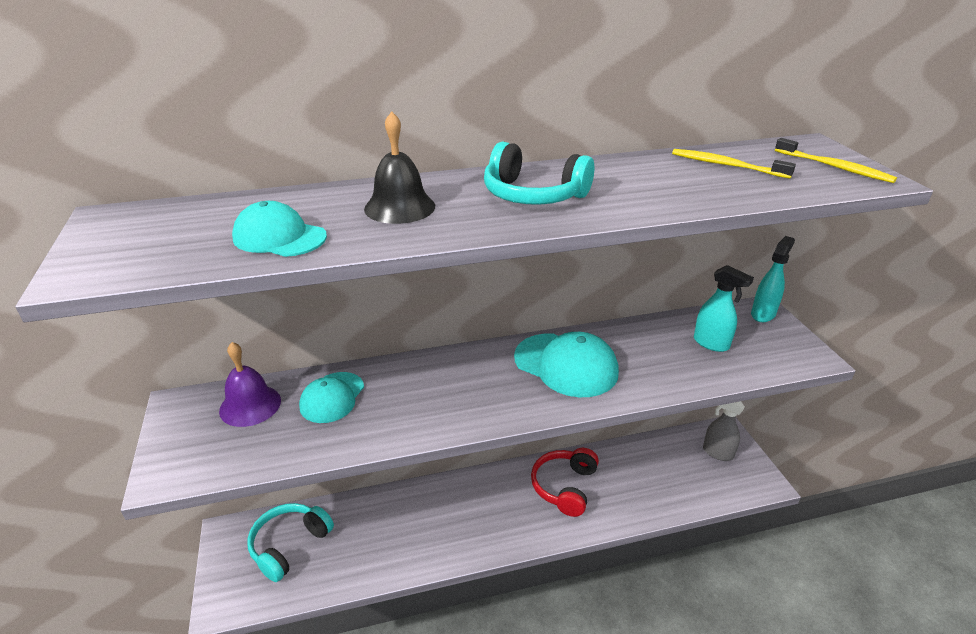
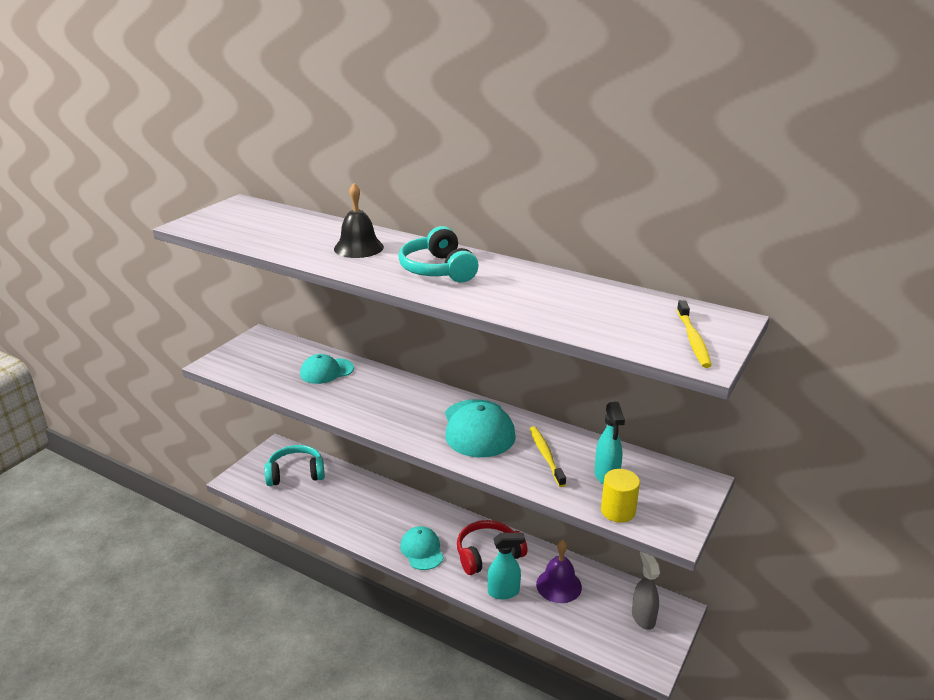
camera: 45 degrees right, 5 degrees down
purple bell [219,342,281,427] -> purple bell moved to [536,540,582,603]
turquoise cap [232,201,327,257] -> turquoise cap moved to [400,526,444,570]
yellow toothbrush [672,149,796,179] -> yellow toothbrush moved to [530,426,566,487]
turquoise spray bottle [751,236,795,322] -> turquoise spray bottle moved to [487,533,525,599]
none -> yellow cylinder [601,469,640,523]

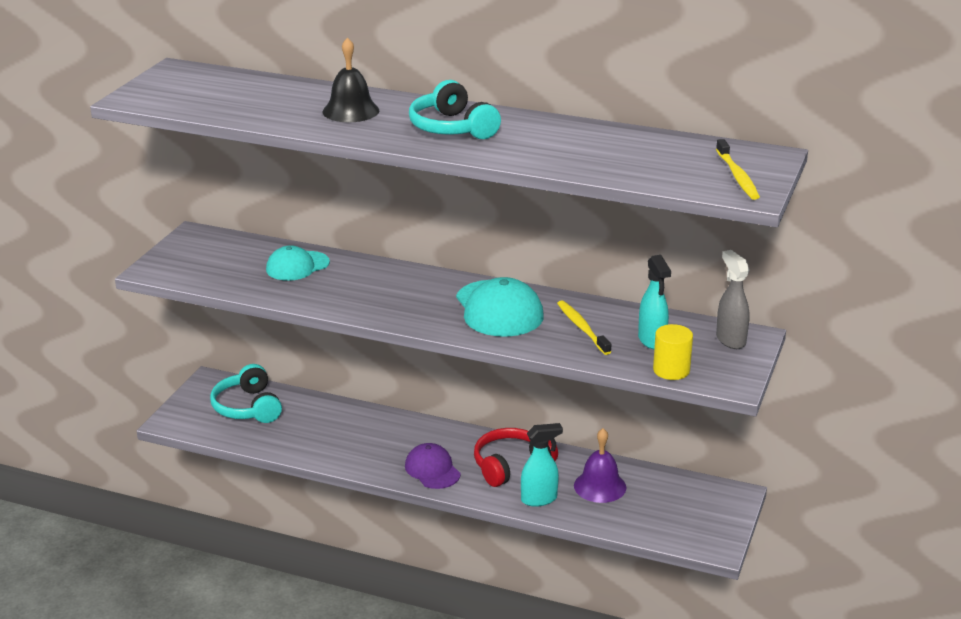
camera: 10 degrees left, 0 degrees up
turquoise headphones [264,445,325,486] -> turquoise headphones turned 90 degrees counterclockwise [210,364,282,423]
turquoise cap [400,526,444,570] -> purple cap [405,443,461,489]
grey spray bottle [632,551,660,630] -> grey spray bottle moved to [716,250,750,349]

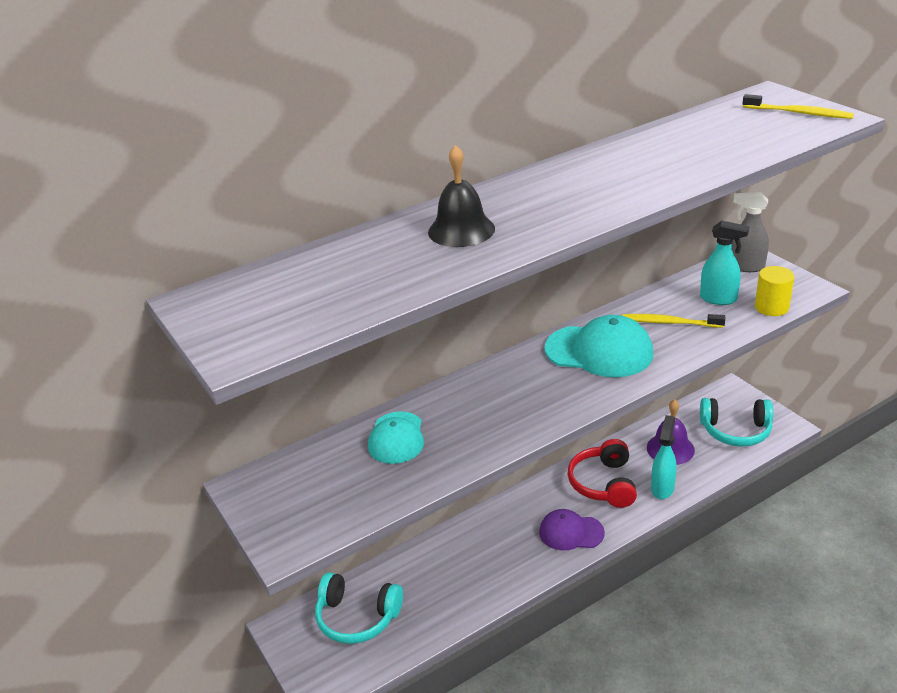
camera: 50 degrees left, 5 degrees up
turquoise headphones [409,80,501,139] -> turquoise headphones moved to [700,398,773,446]

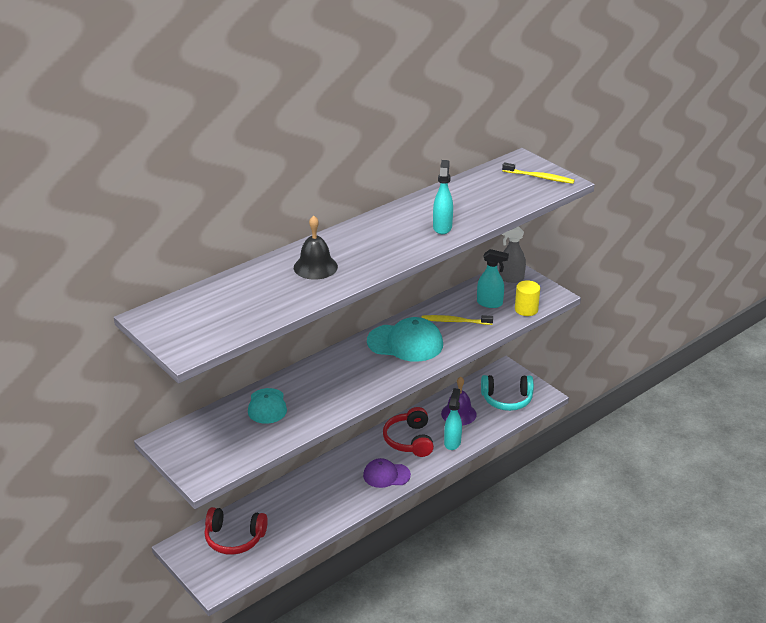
camera: 10 degrees left, 0 degrees up
turquoise headphones [315,572,403,644] -> red headphones [205,507,268,555]
none -> turquoise spray bottle [433,160,453,234]

